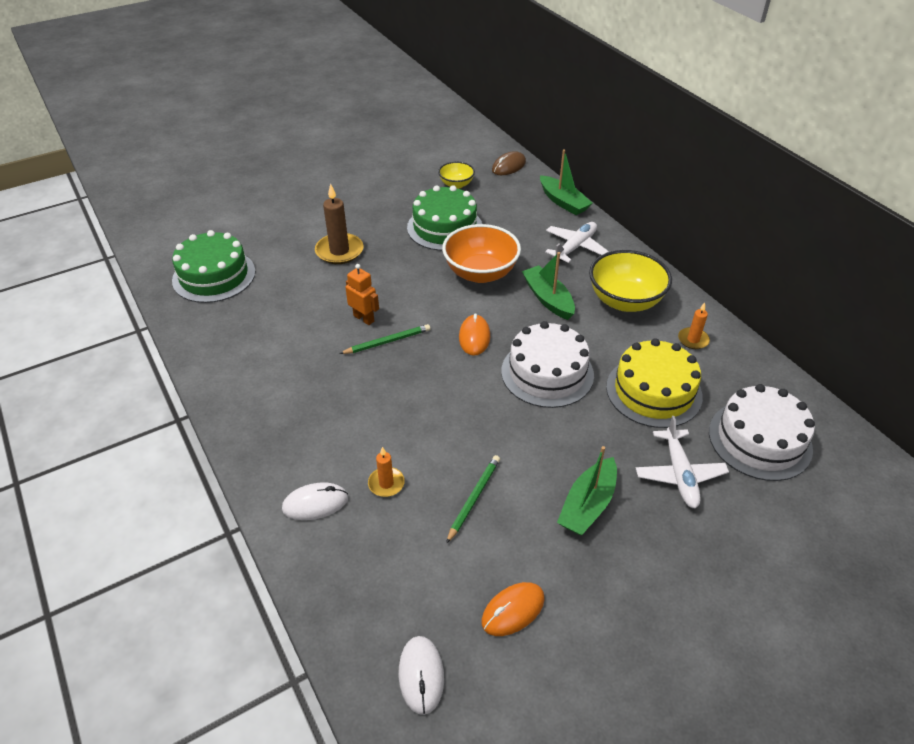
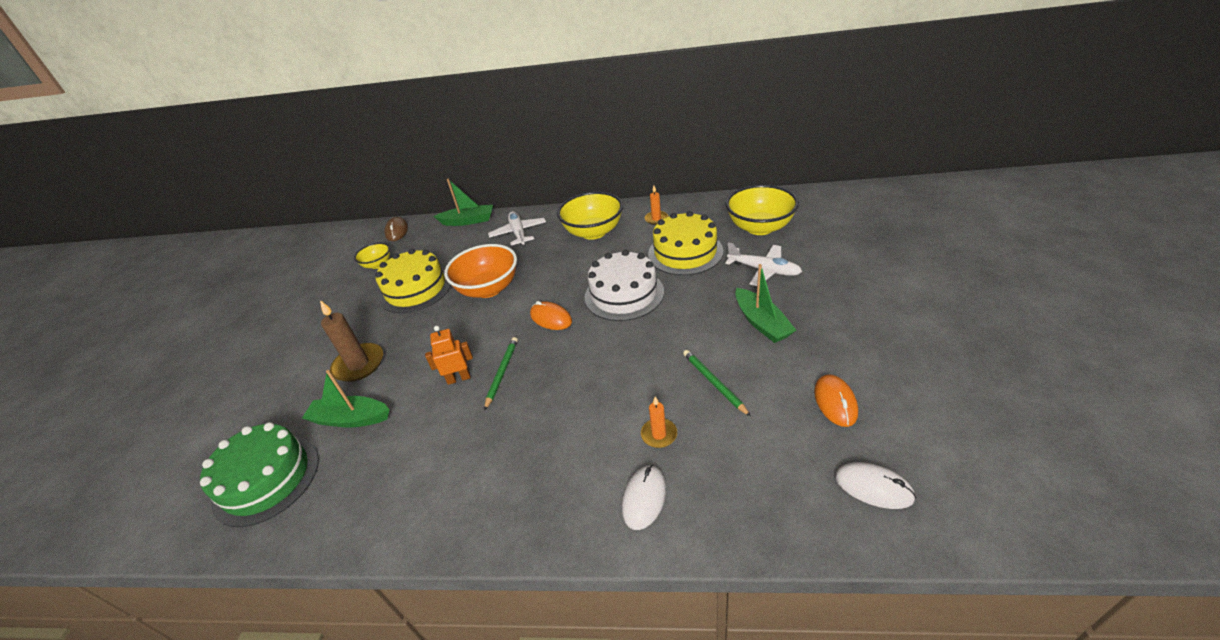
camera: 50 degrees left, 5 degrees down
green cake [407,185,482,251] -> yellow cake [375,249,451,313]
green boat [522,252,575,320] -> green boat moved to [302,370,390,428]
white cake [709,384,815,481] -> yellow bowl [726,185,799,235]

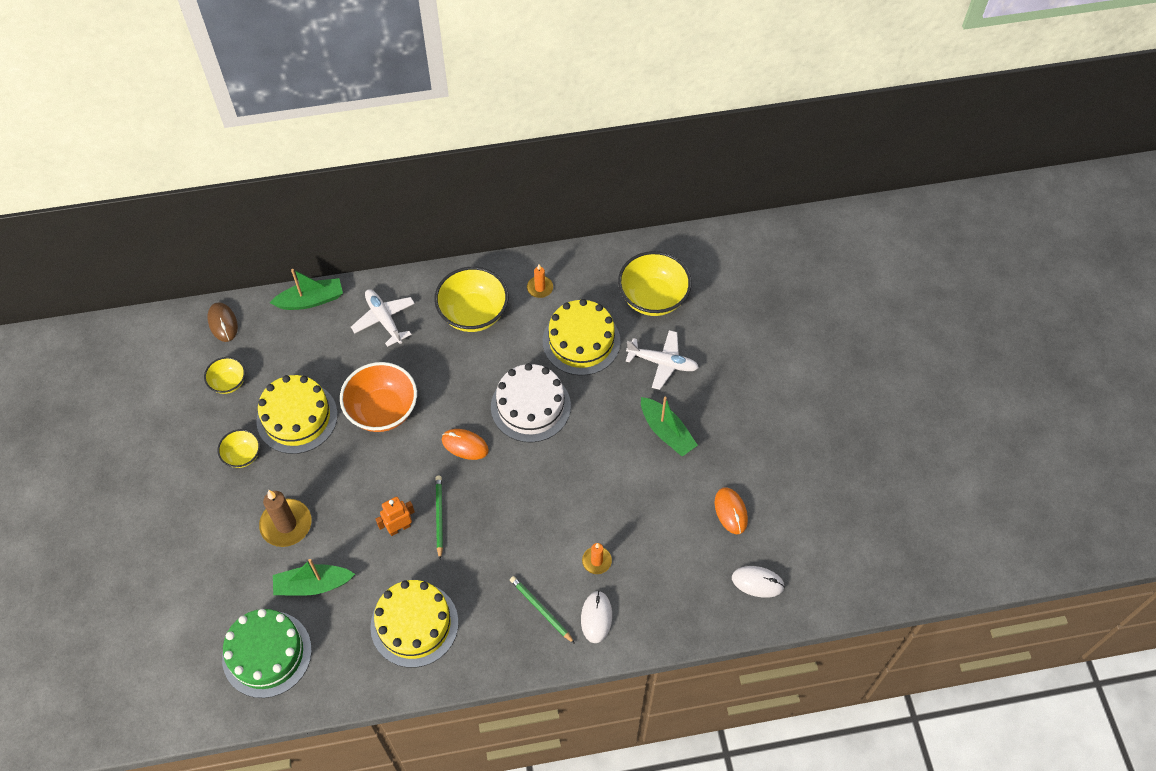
camera: 20 degrees left, 20 degrees up
green pencil [683,350,751,417] -> green pencil moved to [510,576,575,644]
none -> yellow bowl [217,429,260,468]
none -> yellow cake [370,580,458,668]

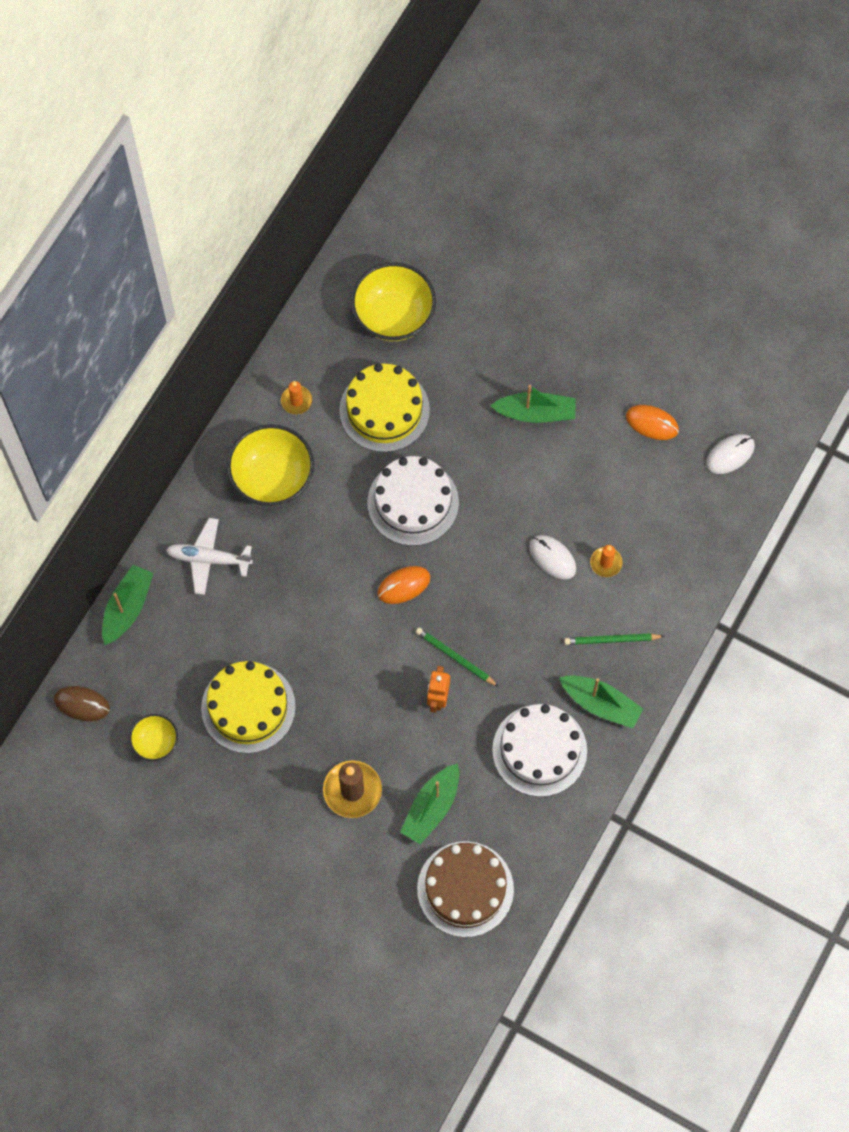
camera: 50 degrees left, 10 degrees up
yellow bowl [217,429,260,468] -> none
green cake [222,609,312,698] -> brown cake [417,841,514,937]
orange bowl [340,362,417,432] -> none
yellow cake [370,580,458,668] -> white cake [492,704,587,797]
white mouse [581,591,612,643] -> white mouse moved to [529,535,576,580]
white plane [626,330,699,390] -> none
none -> green boat [559,675,643,728]

